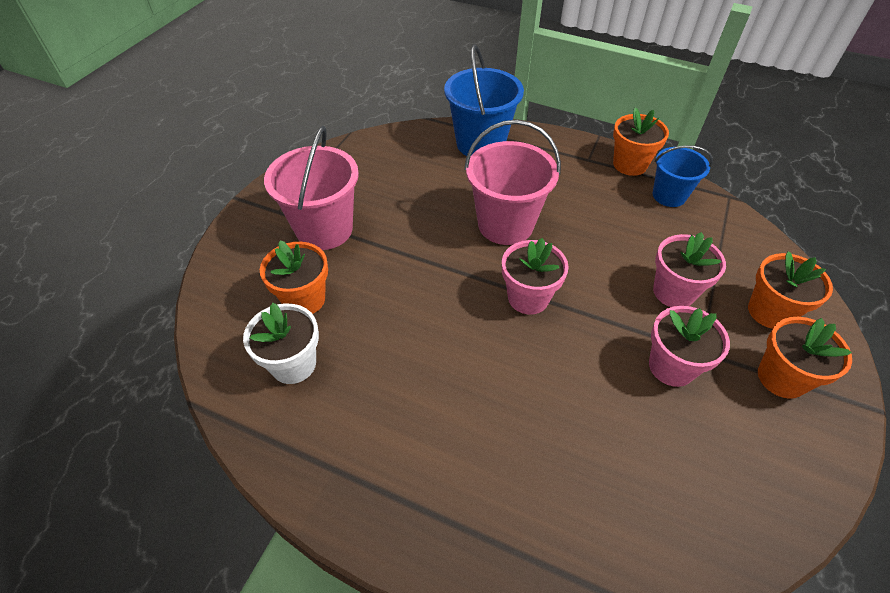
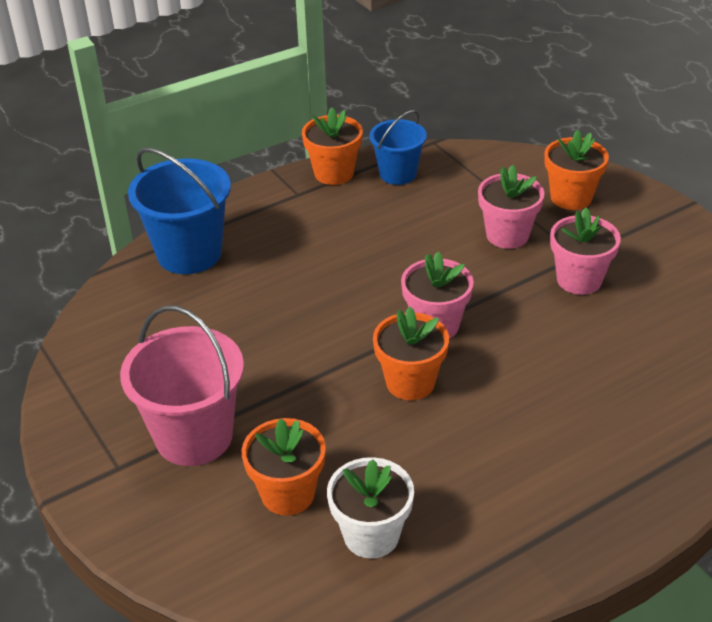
camera: 55 degrees left, 10 degrees down
pink bucket [464,120,561,245] -> none
orange flower pot [758,317,852,399] -> orange flower pot moved to [373,307,449,400]

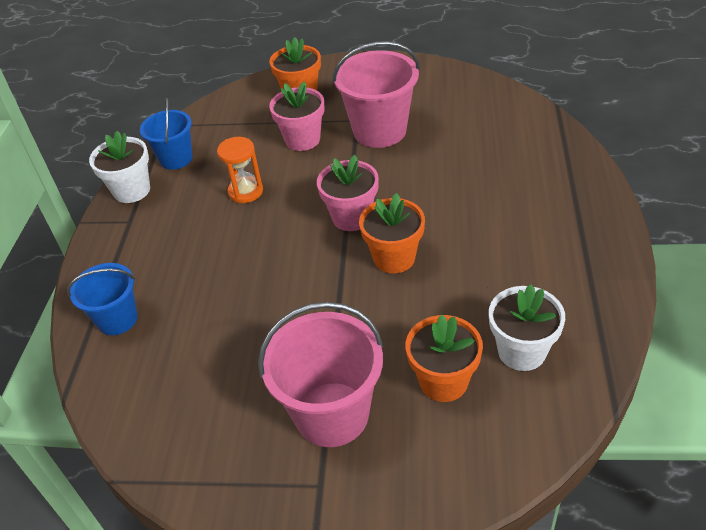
camera: 50 degrees left, 5 degrees up
blue bucket [128,148,231,274] -> blue bucket [67,263,138,335], size x0.62
orange flower pot [302,107,363,185] -> white flower pot [89,131,150,203]
pink flower pot [550,208,621,295] -> pink bucket [332,41,420,148]
none -> orange hourglass [217,137,263,203]

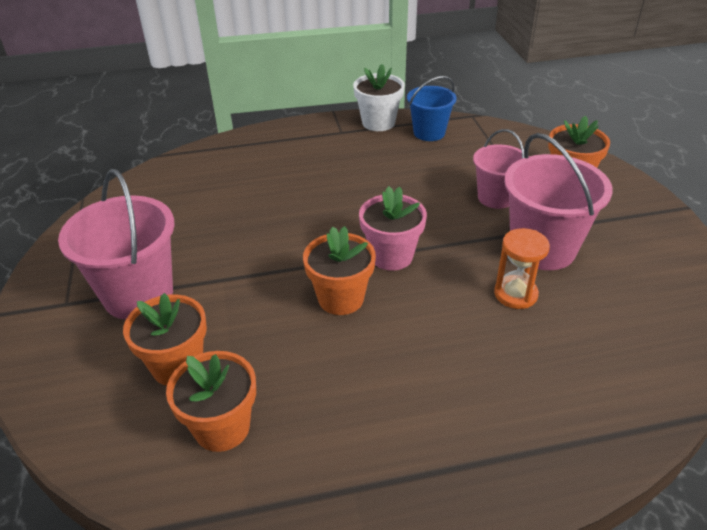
camera: 70 degrees right, 5 degrees down
blue bucket [67,263,138,335] -> none
orange hourglass [217,137,263,203] -> orange hourglass moved to [494,228,550,309]
pink flower pot [269,82,325,151] -> pink bucket [473,129,524,209]
white flower pot [489,284,565,371] -> orange flower pot [166,351,256,452]

